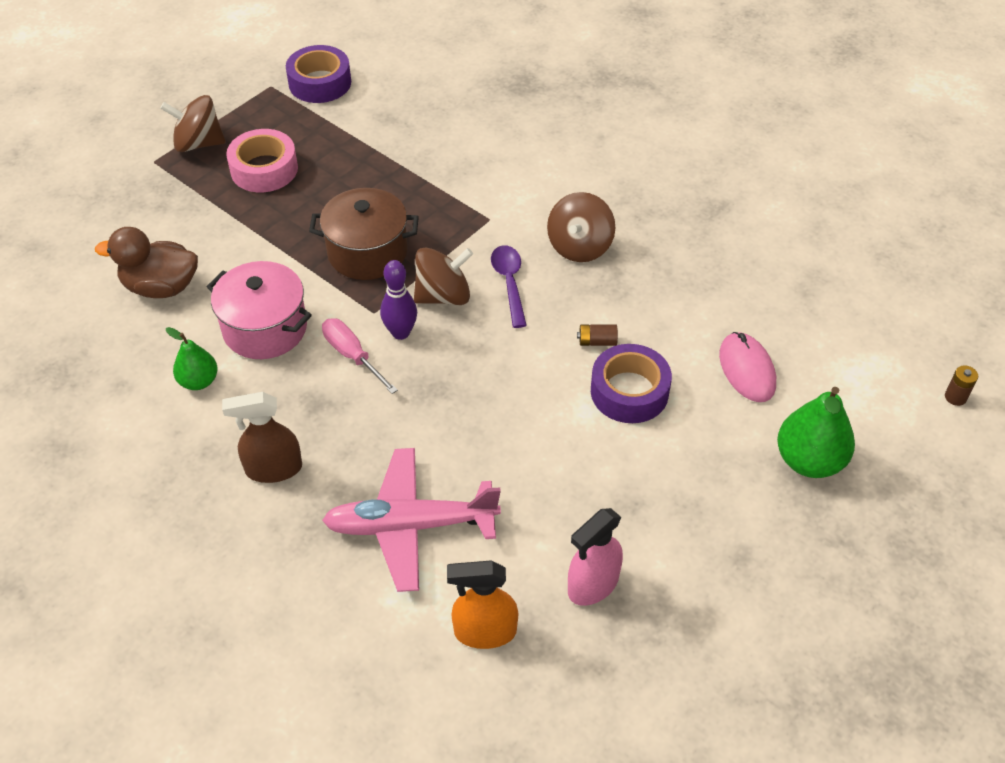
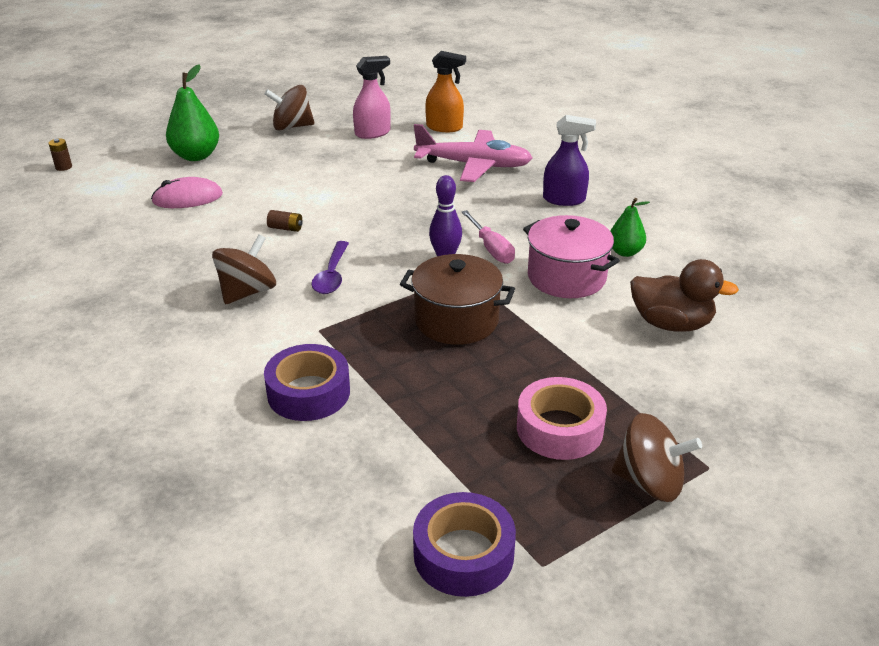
camera: 165 degrees left, 15 degrees down
brown spray bottle [222,392,302,483] -> purple spray bottle [543,115,596,206]
brown spinning top [414,247,473,305] -> brown spinning top moved to [265,85,315,131]
purple tape [591,344,672,423] -> purple tape moved to [264,344,350,421]
pink mouse [719,332,776,402] -> pink mouse turned 75 degrees clockwise [151,177,223,208]

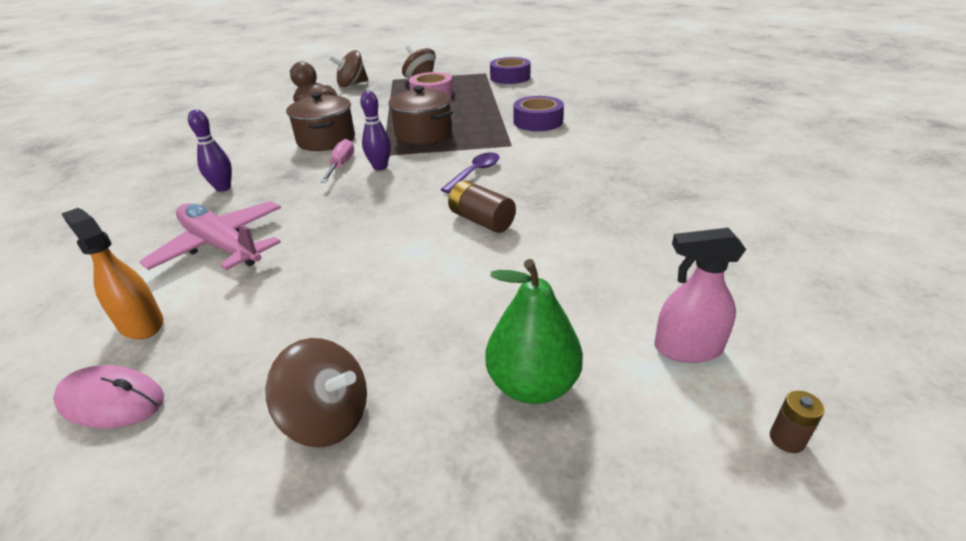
camera: 150 degrees left, 0 degrees up
pink mouse [151,177,223,208] -> pink mouse moved to [53,365,164,428]
brown spinning top [212,234,276,304] -> brown spinning top moved to [329,50,368,87]
brown battery [267,210,303,232] -> brown battery [448,180,516,233], size x1.82
pink spray bottle [353,56,391,139] -> pink spray bottle moved to [654,228,746,363]
pink pot [523,215,620,298] -> brown pot [286,92,355,151]
purple spray bottle [543,115,596,206] -> purple bowling pin [188,110,232,192]
green pear [610,198,650,257] -> none

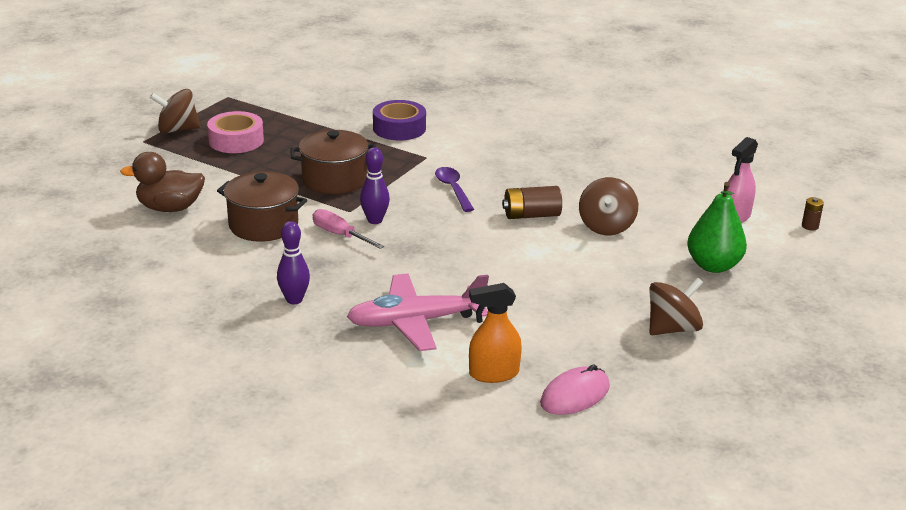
camera: 55 degrees left, 5 degrees down
brown spinning top [329,50,368,87] -> brown spinning top moved to [579,177,638,235]
purple tape [490,57,531,84] -> none

